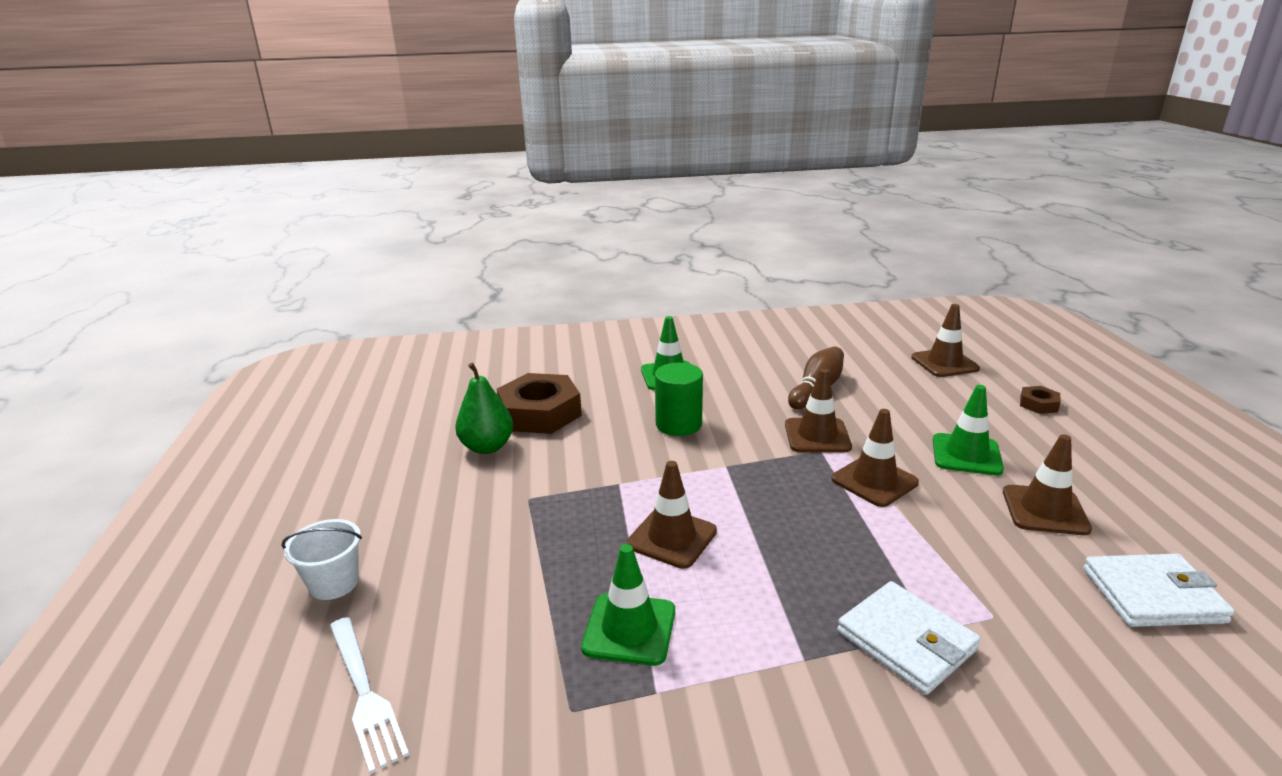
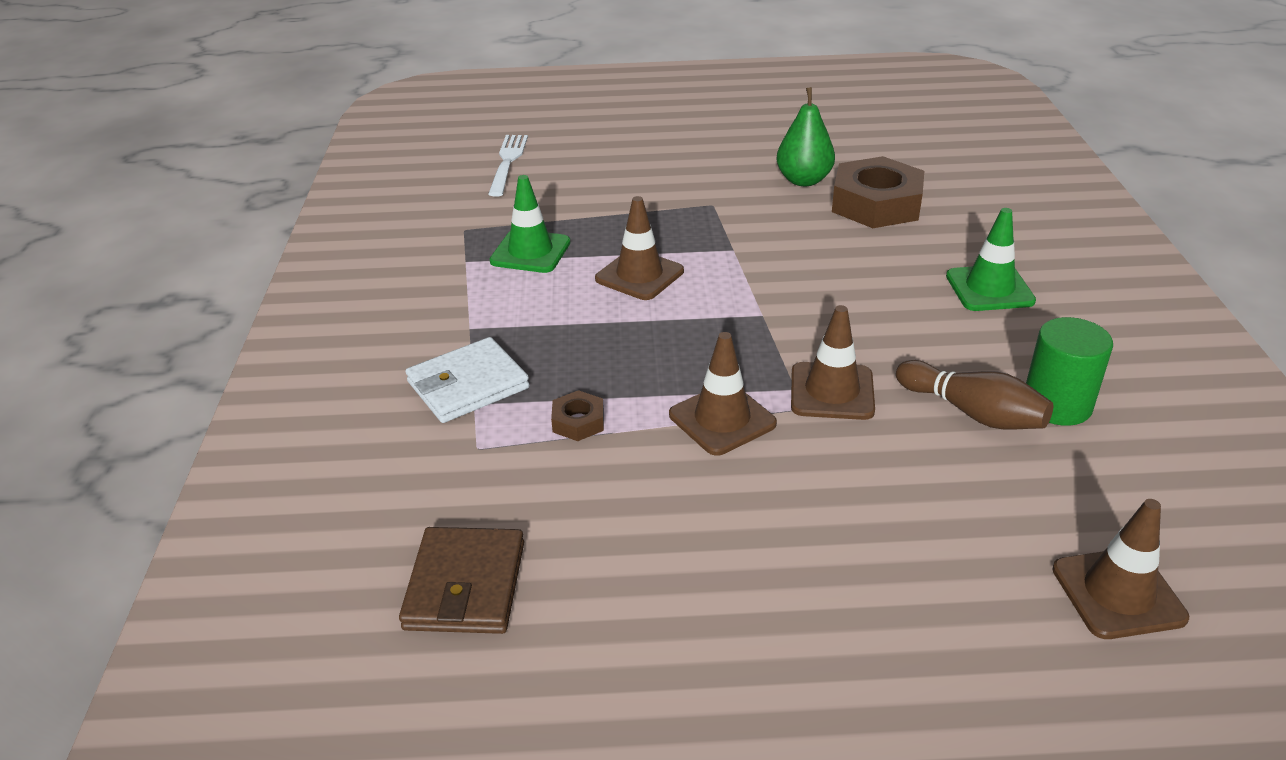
camera: 95 degrees right, 10 degrees up
white bucket [282,519,362,600] -> none
white fork [330,617,409,773] -> white fork turned 120 degrees clockwise [488,135,528,197]
green cylinder [655,363,703,436] -> green cylinder moved to [1026,317,1113,426]
green traffic cone [933,385,1004,475] -> none
brown traffic cone [1003,434,1092,535] -> none
brown nut [1020,386,1061,414] -> brown nut moved to [551,390,604,441]
white wallet [1083,554,1235,627] -> brown wallet [399,527,524,634]

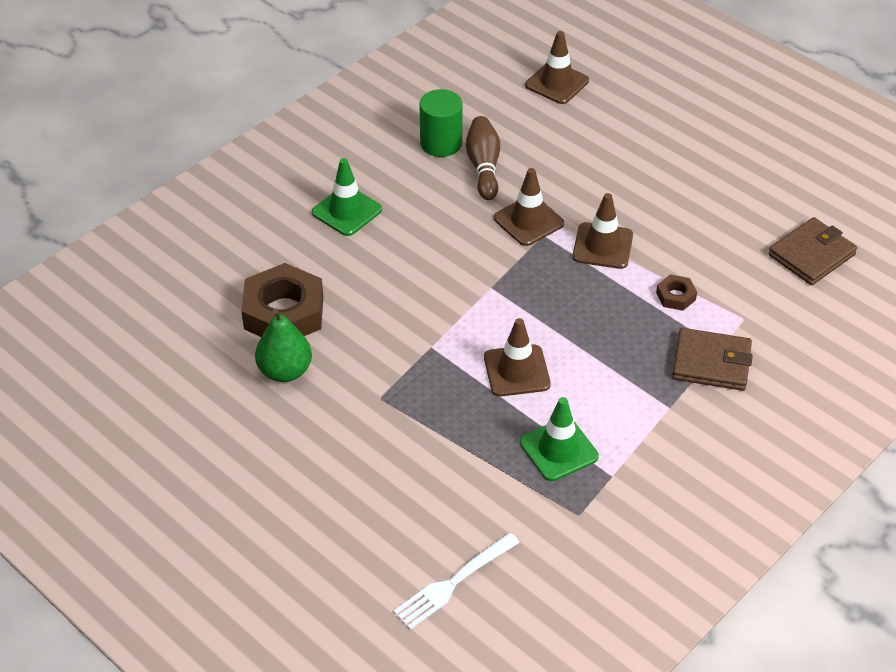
camera: 135 degrees left, 10 degrees up
white wallet [406,337,530,423] -> brown wallet [672,328,753,391]

